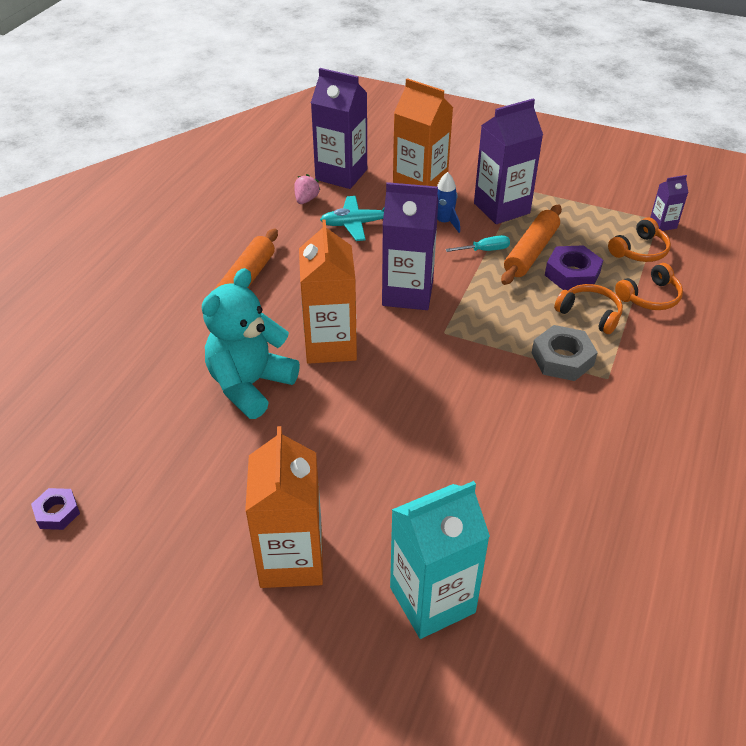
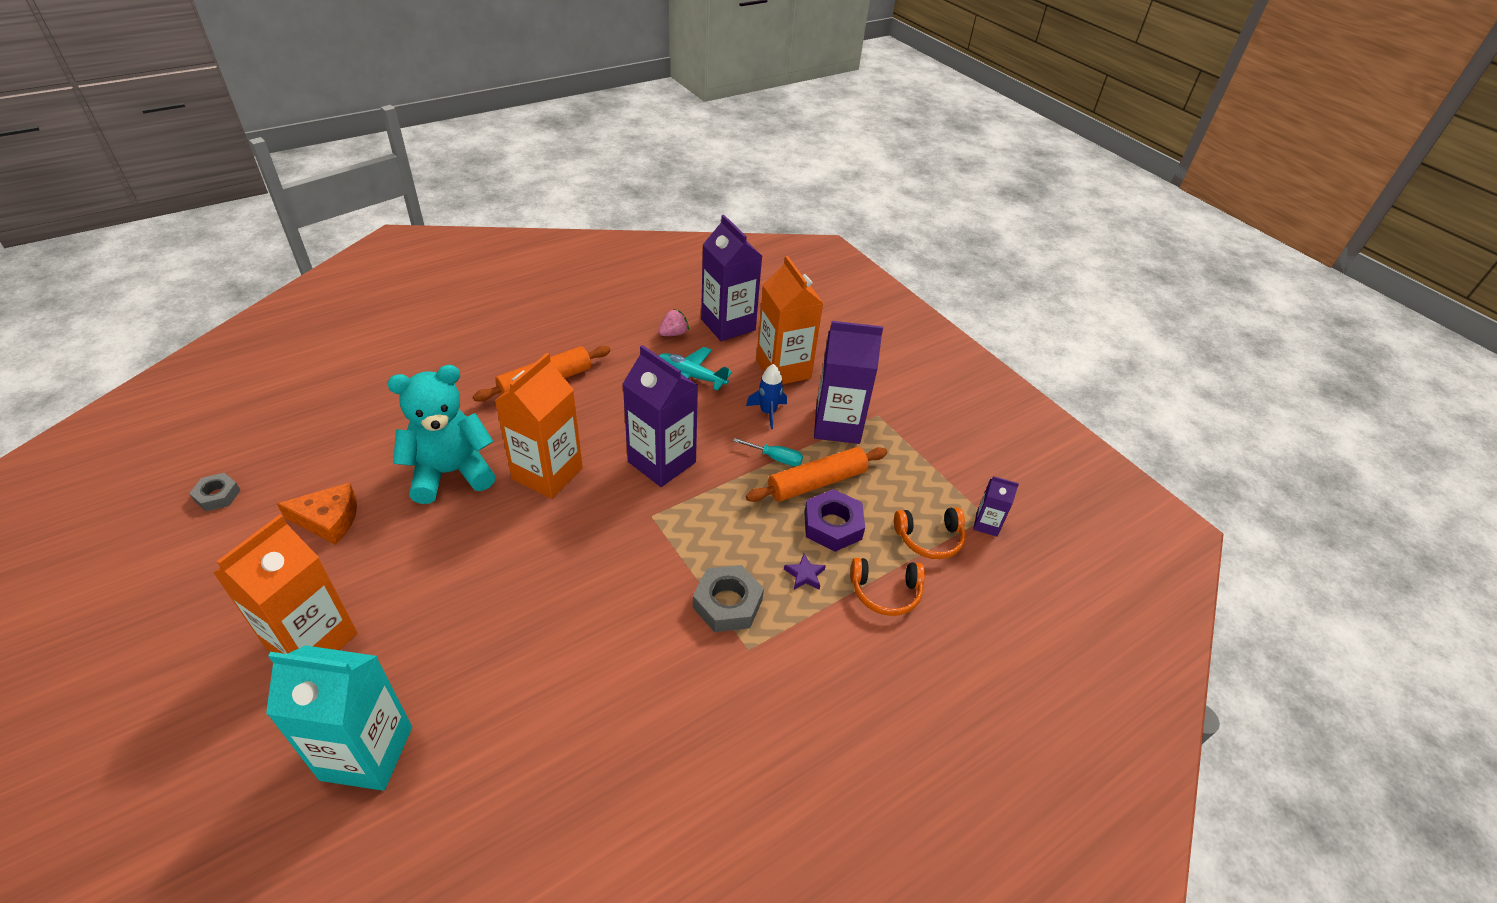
camera: 30 degrees right, 0 degrees up
purple nut [31,488,80,530] -> grey nut [189,473,241,511]
orange headphones [554,284,623,334] -> purple star [784,554,826,590]
none -> orange cheese [277,483,357,545]

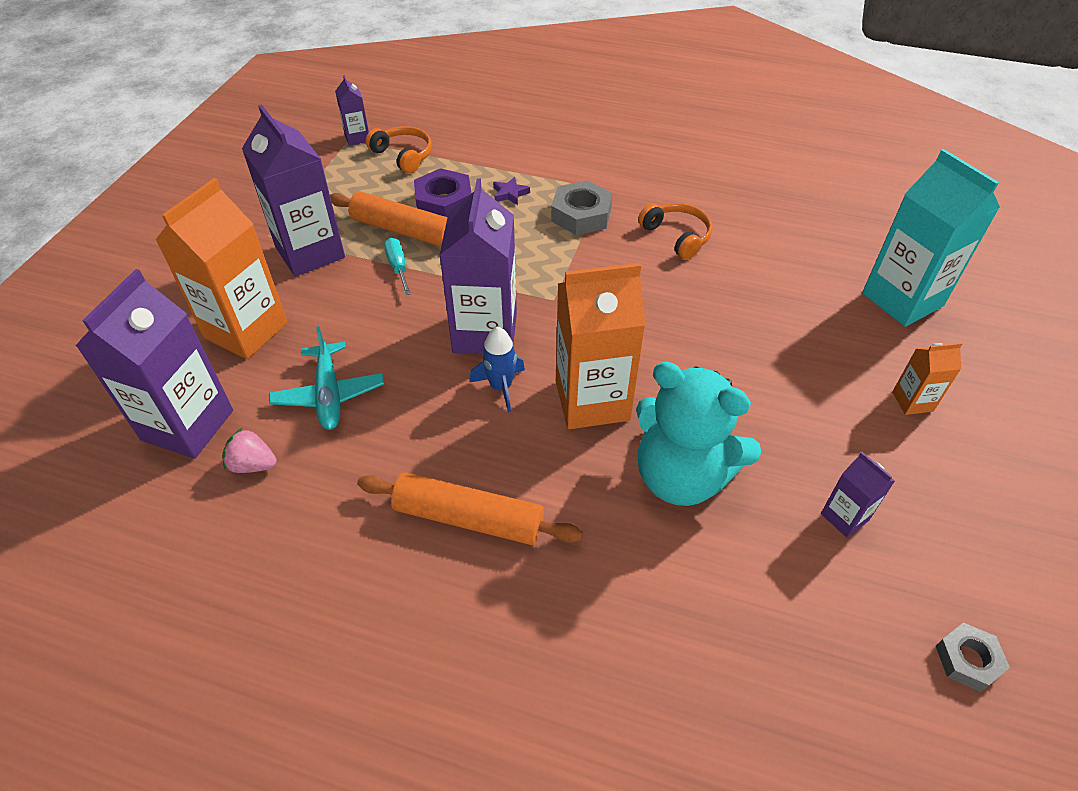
camera: 125 degrees left, 5 degrees up
orange carton [214,515,357,654] -> orange carton [892,342,962,415], size x0.48
orange cheese [277,483,357,545] -> purple carton [821,452,895,538]
blue rocket [746,364,787,429] -> blue rocket moved to [469,326,525,412]
orange headphones [850,558,925,616] -> orange headphones moved to [638,203,713,260]

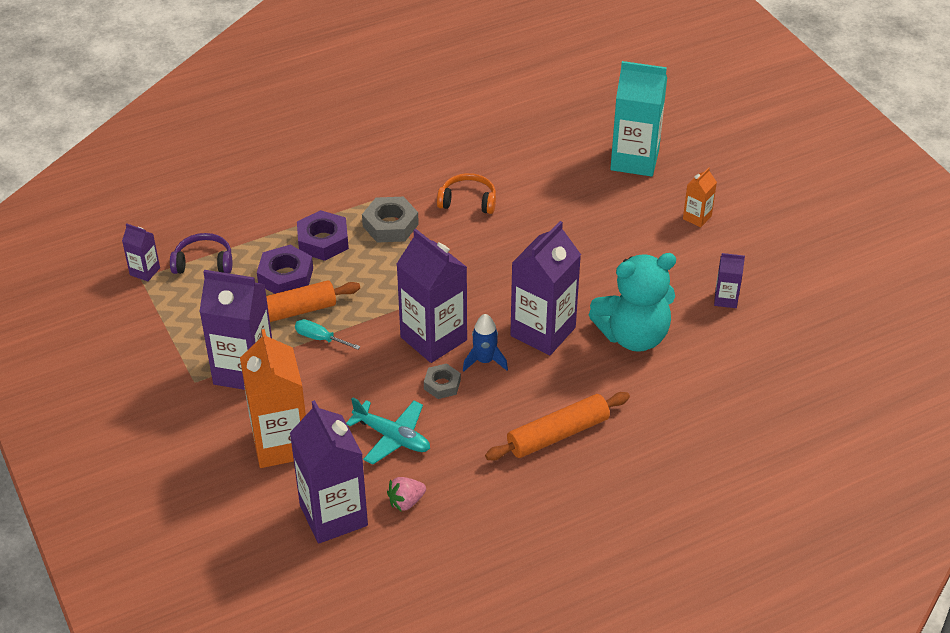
camera: 45 degrees left, 5 degrees down
orange headphones [366,126,432,174] -> purple headphones [170,233,232,274]
purple star [493,177,530,205] -> purple nut [297,210,349,261]
orange carton [556,263,646,429] -> purple carton [510,221,581,355]
grey nut [936,623,1010,692] -> grey nut moved to [424,363,461,399]

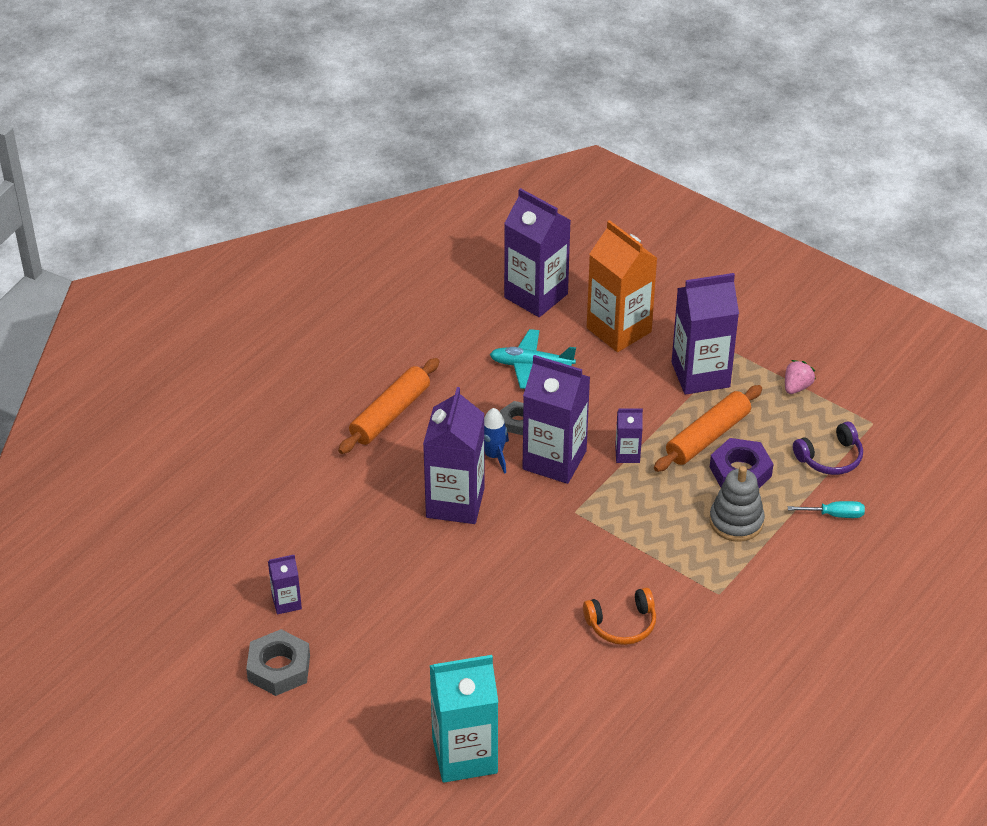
camera: 155 degrees right, 0 degrees up
purple carton [122,223,160,281] -> purple carton moved to [615,409,643,463]
turquoise screwdriver [295,319,360,350] -> turquoise screwdriver moved to [788,501,865,518]
purple nut [297,210,349,261] -> grey stacking toy [709,466,765,542]
grey nut [362,197,419,243] -> grey nut moved to [246,629,310,696]
pink strawberry [387,477,426,512] -> pink strawberry moved to [785,360,816,394]
turquoise teddy bear [589,253,676,352] -> none
orange carton [683,167,717,227] -> none

